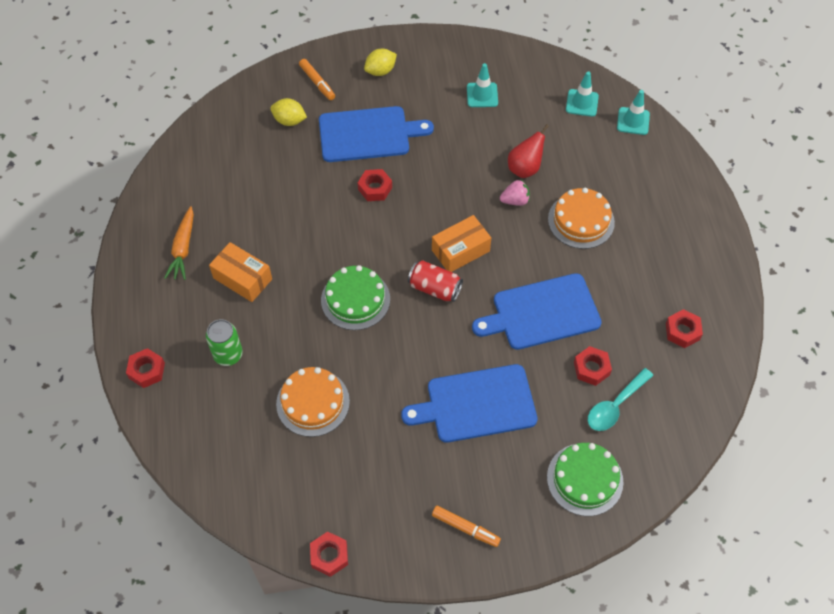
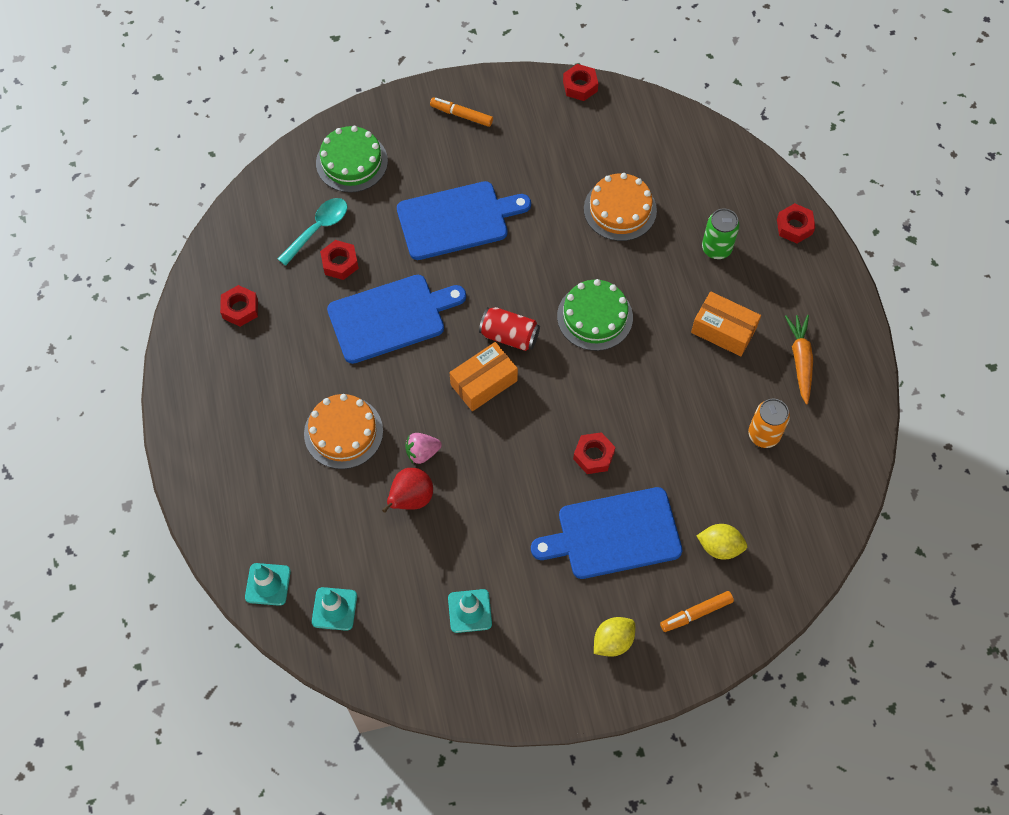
camera: 175 degrees right, 5 degrees up
orange marker [299,59,335,100] -> orange marker turned 75 degrees counterclockwise [660,591,734,632]
none -> orange can [748,399,790,448]

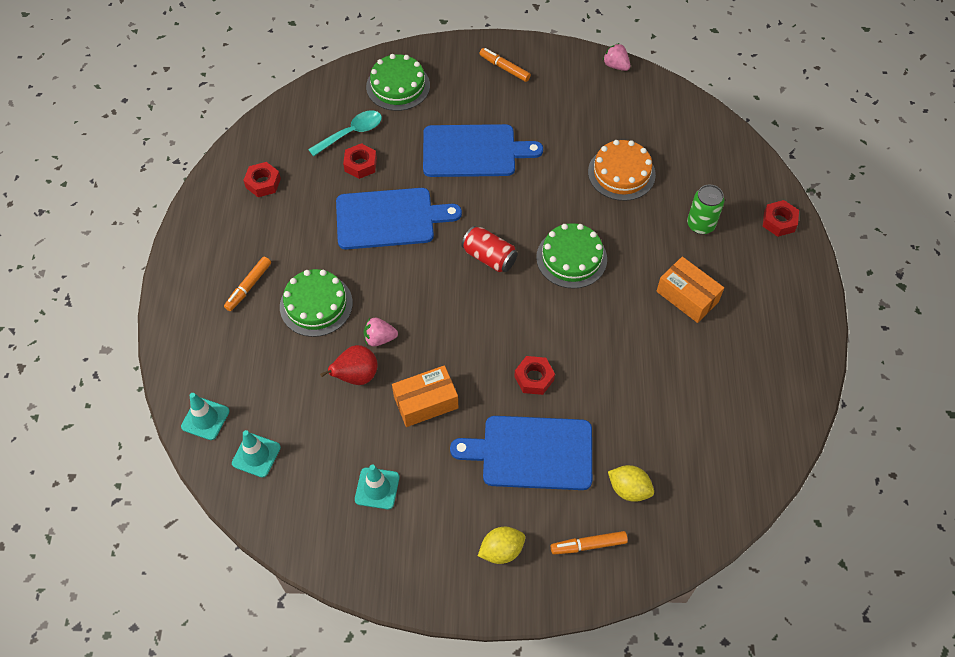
camera: 15 degrees right, 5 degrees down
orange cake [304,394,383,469] -> green cake [280,269,353,337]
orange box [450,342,518,411] -> orange box moved to [392,365,458,427]
red nut [563,64,599,101] -> pink strawberry [603,43,630,71]
orange can [748,399,790,448] -> none
orange carrot [785,315,813,405] -> none
none -> orange marker [224,257,271,311]

